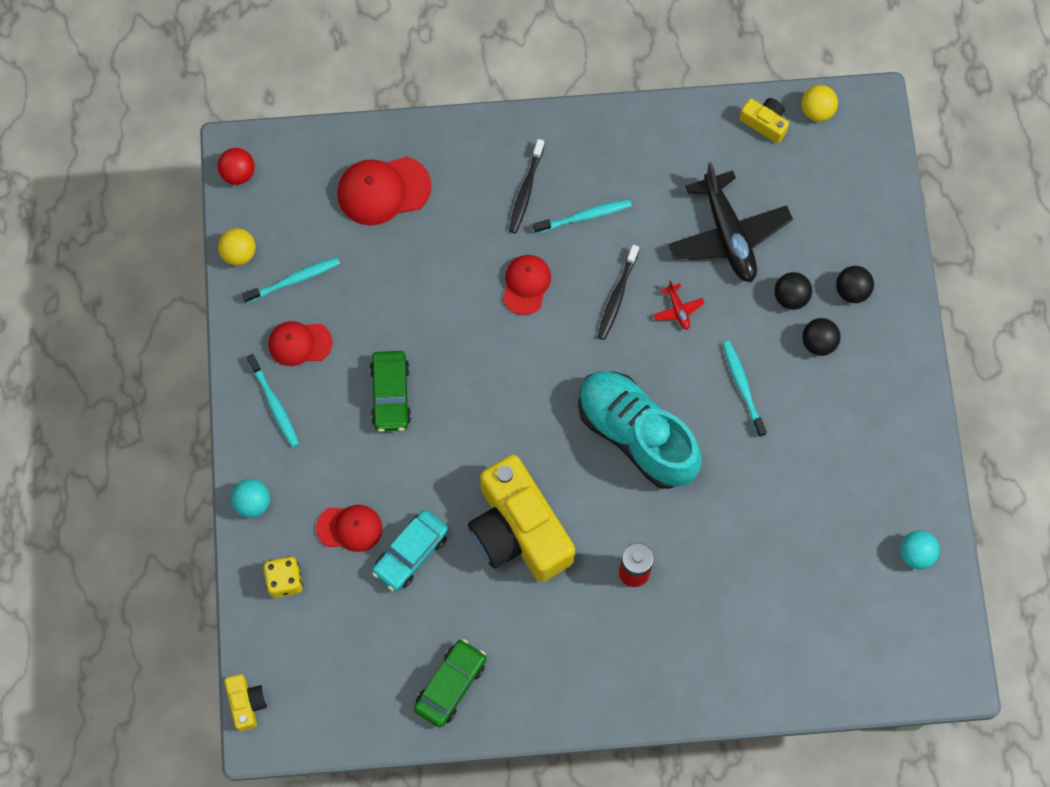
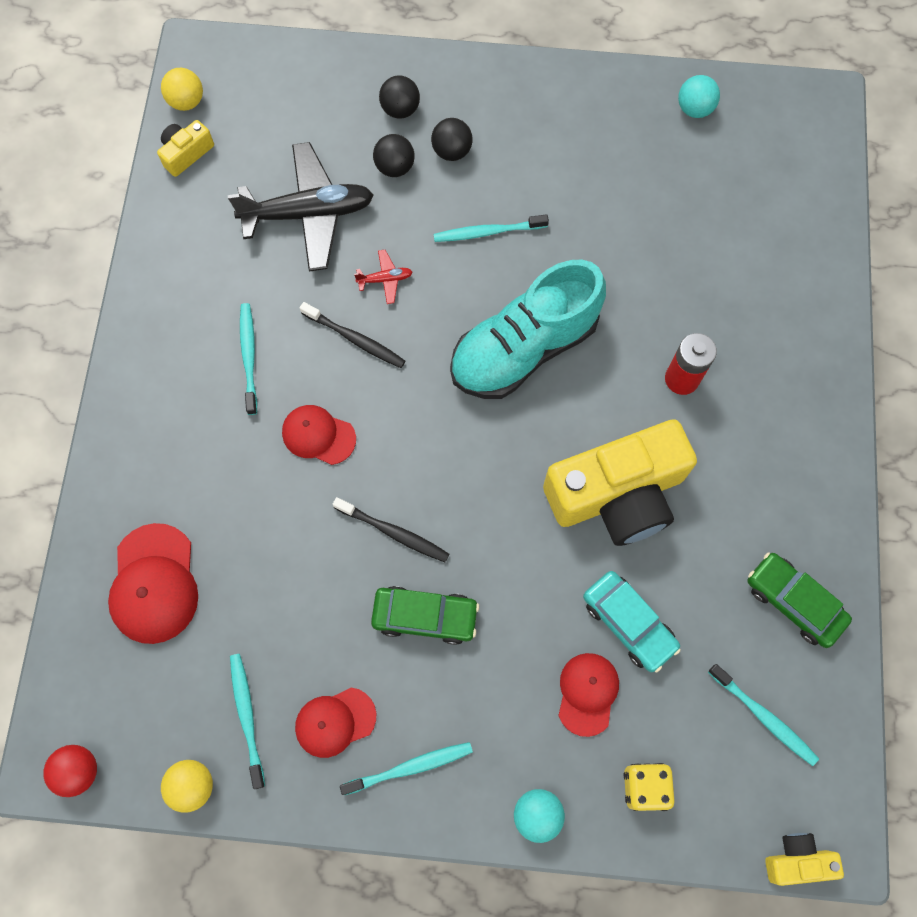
camera: 80 degrees left, 0 degrees up
red cap [268,321,333,366] -> red cap turned 60 degrees clockwise [295,687,376,758]
black toothbrush [509,139,545,233] -> black toothbrush moved to [333,497,449,562]
none -> turquoise toothbrush [708,664,819,766]

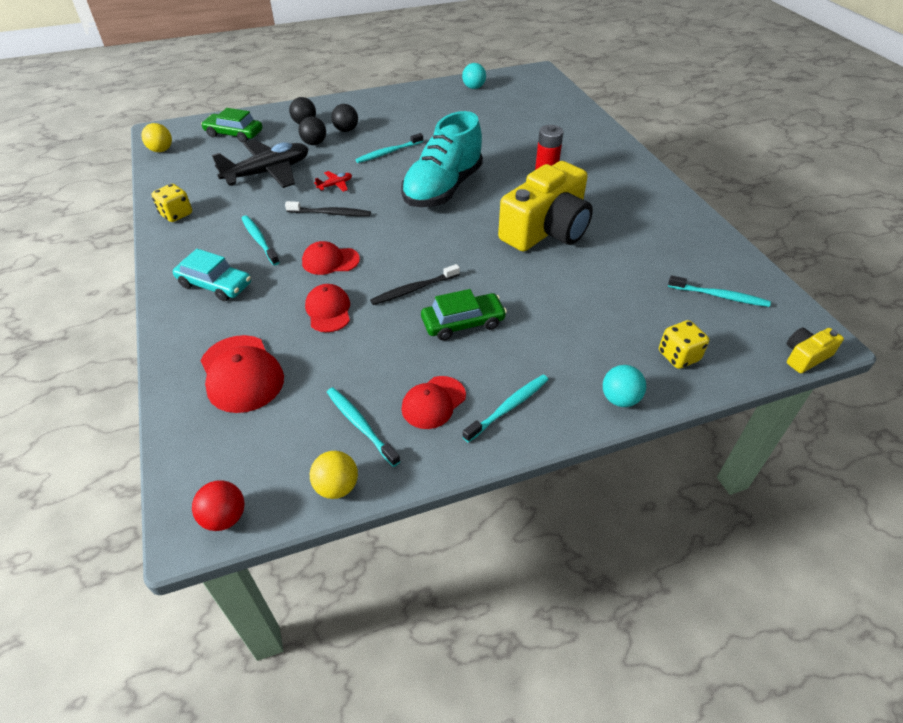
camera: 25 degrees left, 25 degrees down
yellow camera [157,120,214,177] -> none
black toothbrush [333,497,449,562] -> black toothbrush turned 150 degrees clockwise [370,264,460,305]
red cap [558,653,619,737] -> red cap moved to [305,284,350,332]
turquoise car [583,571,681,672] -> turquoise car moved to [173,249,251,302]
green car [747,553,852,648] -> green car moved to [201,108,263,143]
none -> yellow dice [152,184,192,222]

